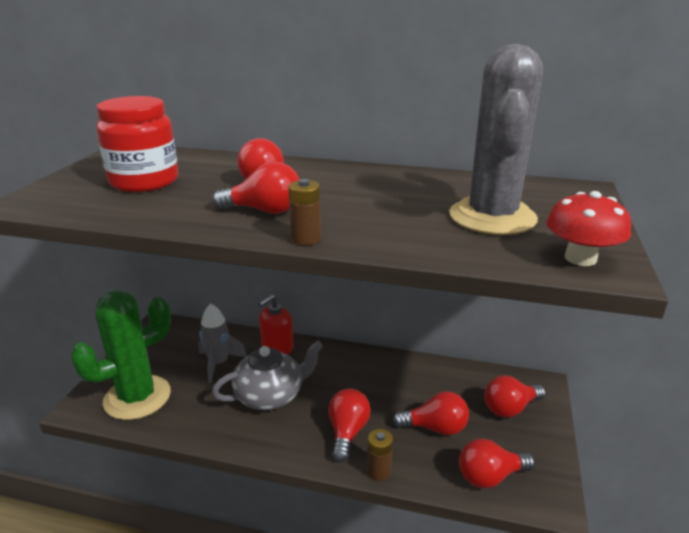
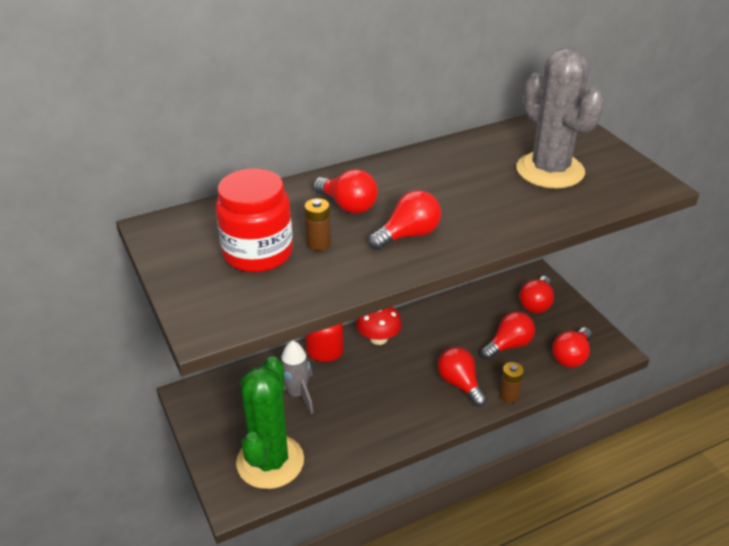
camera: 40 degrees left, 10 degrees up
grey teapot [212,341,323,410] -> none
brown battery [288,179,321,245] -> brown battery moved to [304,198,331,251]
red mushroom [546,191,631,266] -> red mushroom moved to [356,307,402,345]

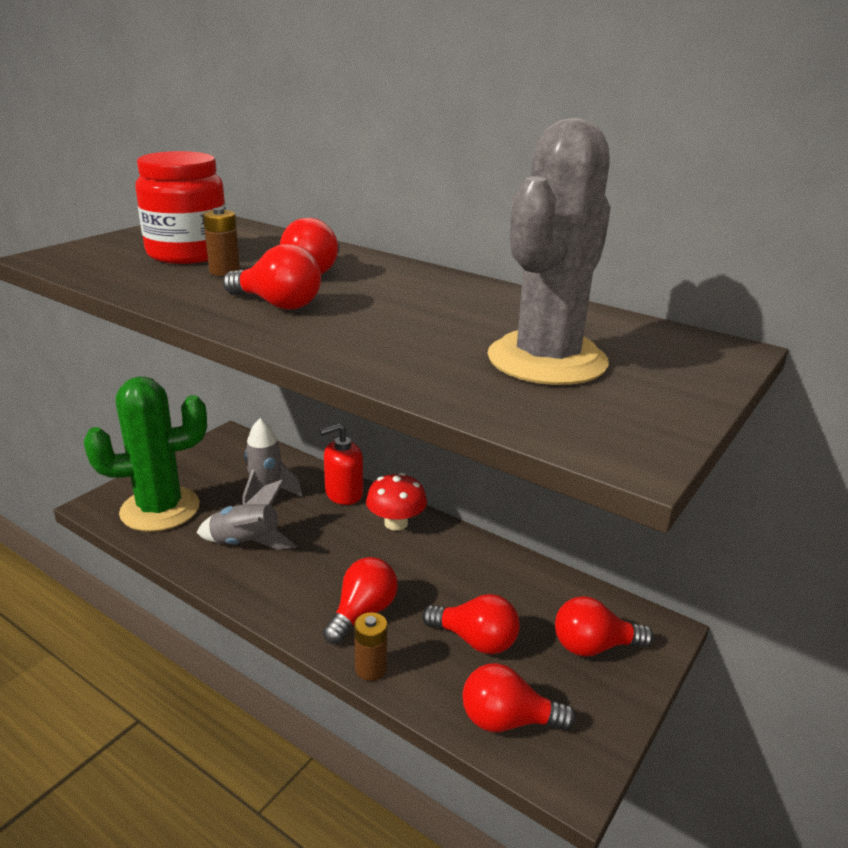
camera: 60 degrees right, 10 degrees down
none -> grey rocket [197,479,296,549]

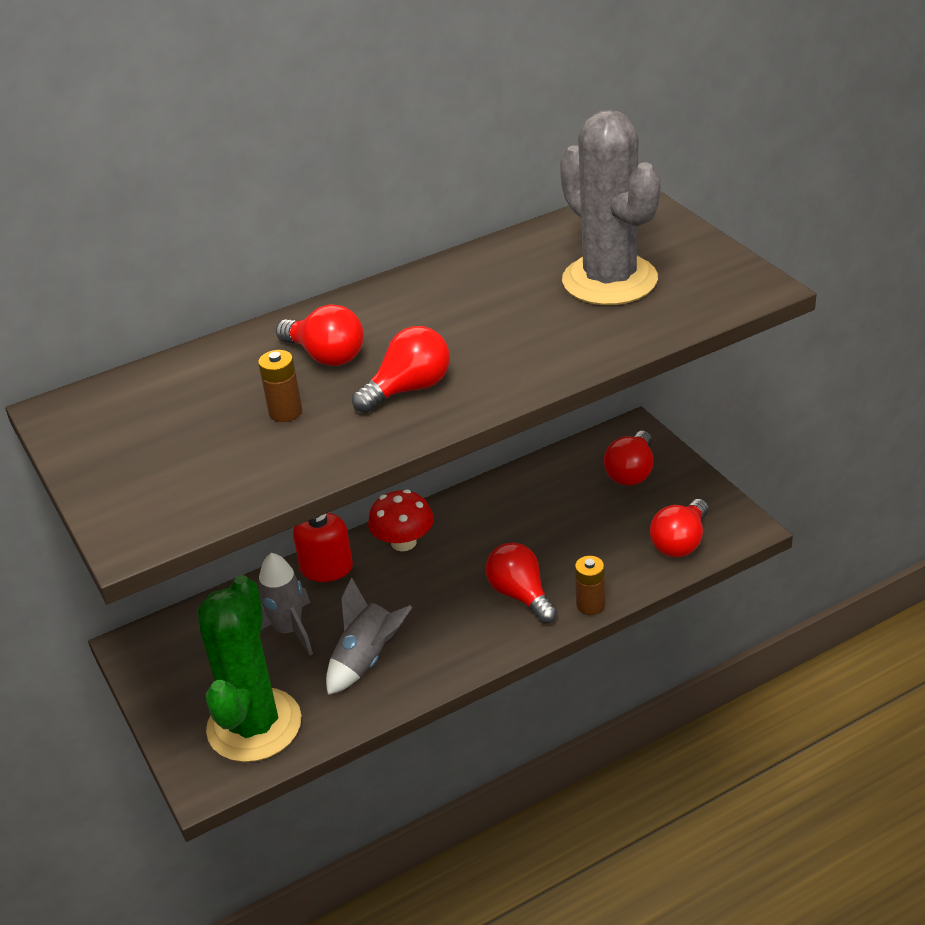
camera: 60 degrees left, 10 degrees up
red jar [135,151,226,264] -> none
red light bulb [422,594,520,654] -> none

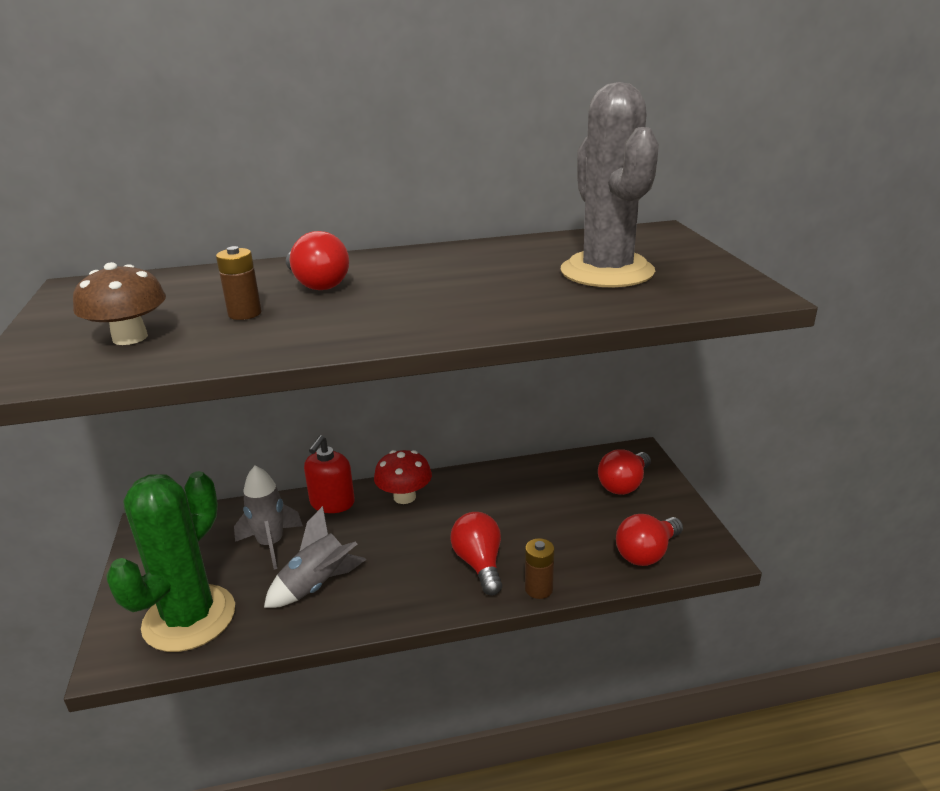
camera: 15 degrees right, 10 degrees down
red light bulb [352,326,450,413] -> none
none -> brown mushroom [73,262,166,345]

